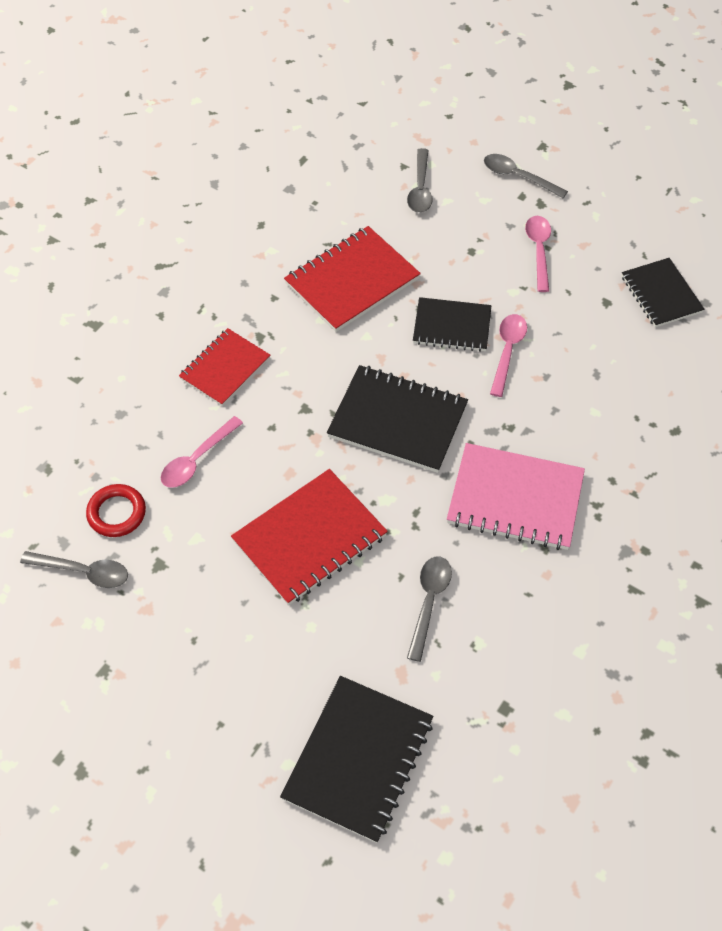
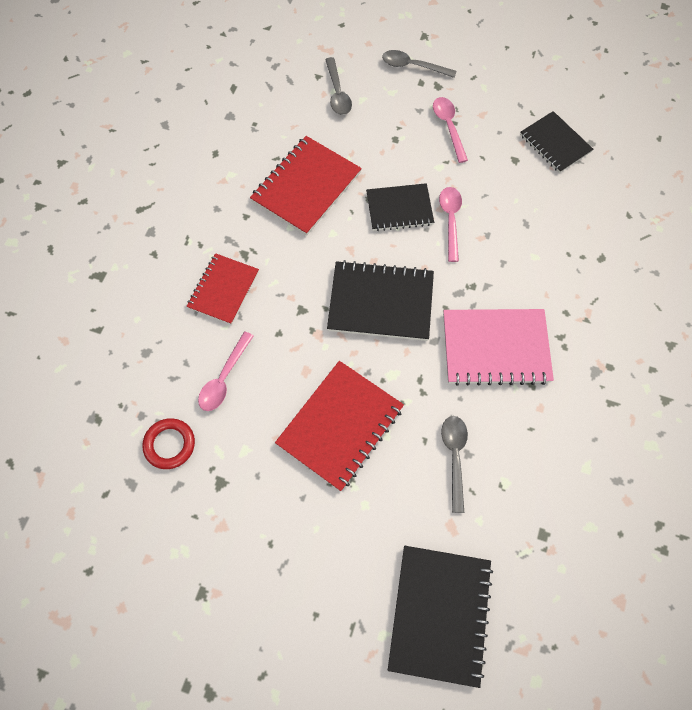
camera: 15 degrees left, 10 degrees up
grey spoon [20,551,128,588] -> none

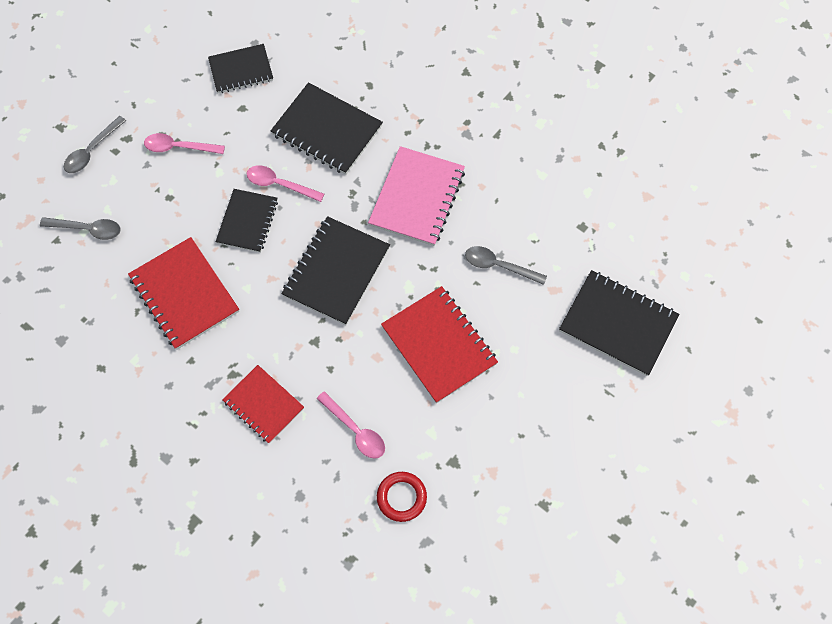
camera: 70 degrees left, 0 degrees up
none -> black notebook [271,82,383,175]

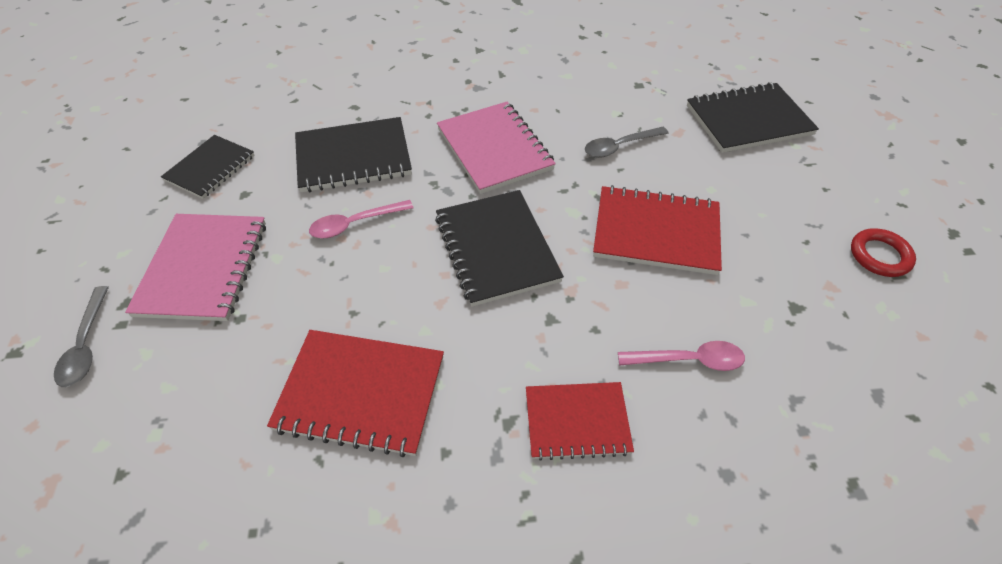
camera: 45 degrees left, 15 degrees down
grey spoon [40,217,121,240] -> none
pink spoon [144,133,225,154] -> pink notebook [125,214,266,321]
black notebook [216,189,278,253] -> none
red ring [377,472,427,522] -> red ring moved to [851,228,916,277]

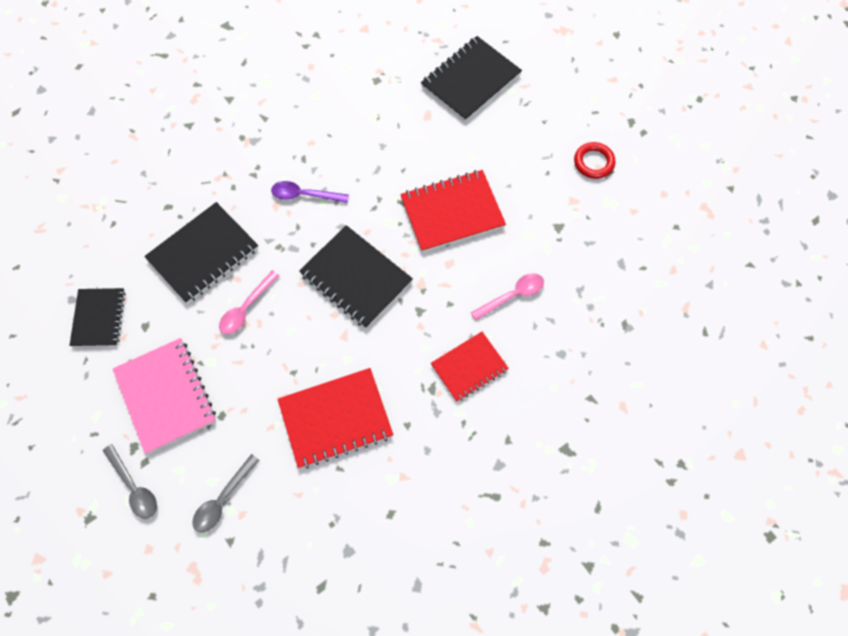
camera: 30 degrees left, 15 degrees up
pink notebook [437,102,556,194] -> purple spoon [271,181,349,203]
grey spoon [585,127,669,158] -> grey spoon moved to [192,454,260,532]

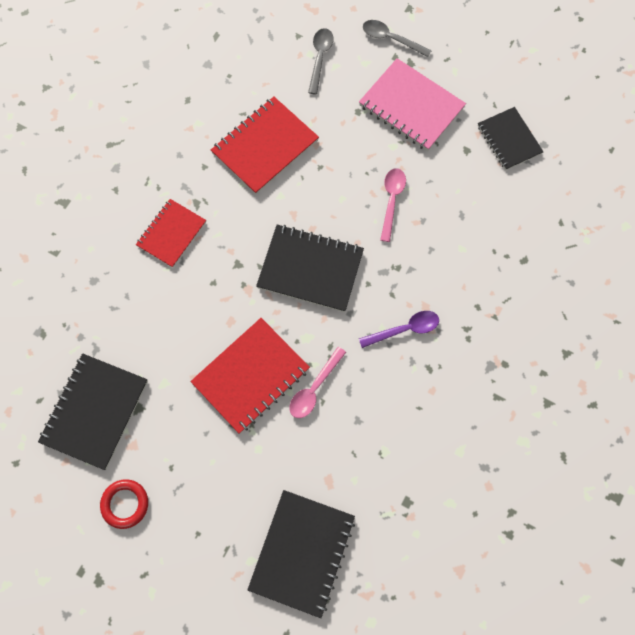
camera: 155 degrees right, 5 degrees up
black notebook [144,202,258,304] -> black notebook moved to [38,353,148,470]
pink spoon [471,273,544,320] -> pink spoon moved to [290,347,346,418]

